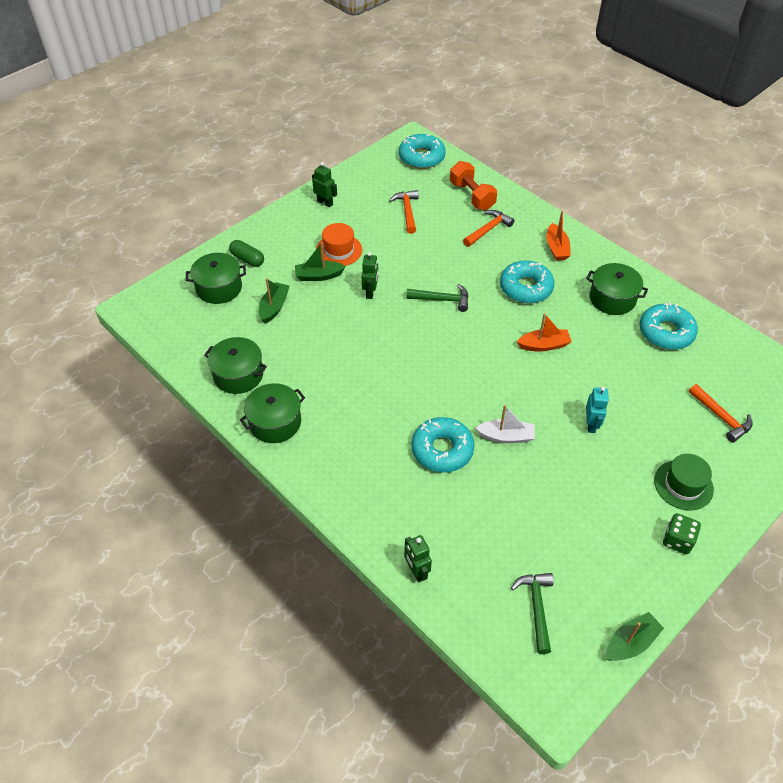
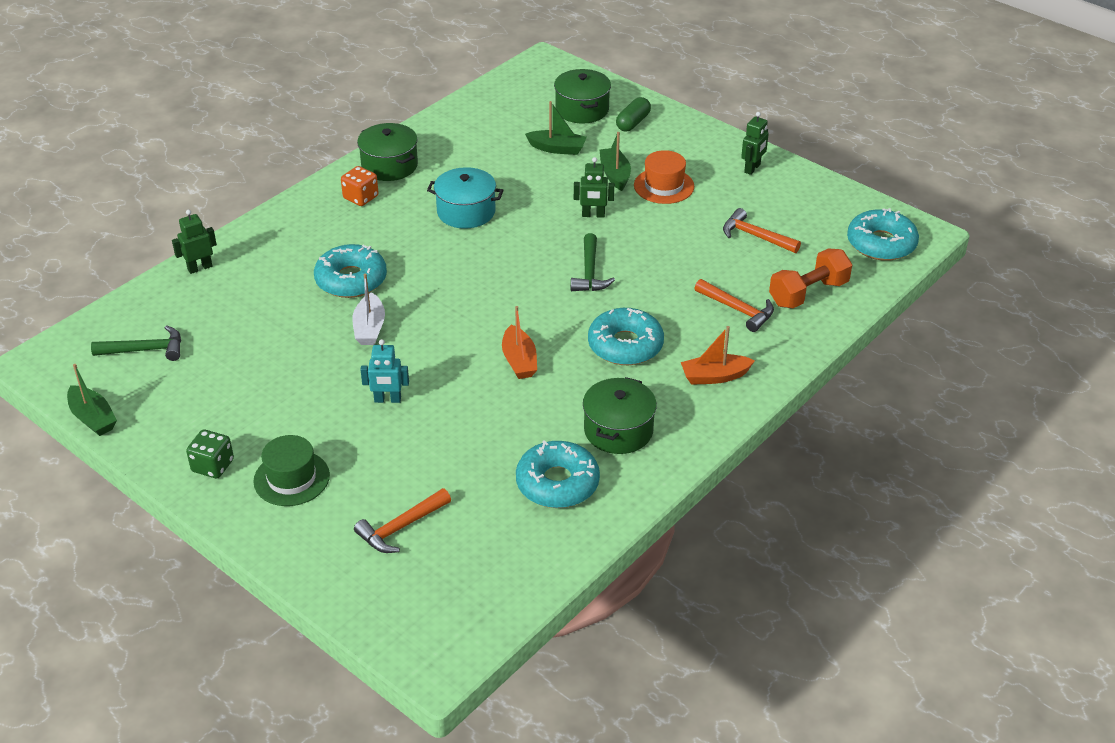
camera: 85 degrees right, 10 degrees down
green pot [204,337,267,394] -> none
orange hammer [389,190,419,234] -> orange hammer turned 135 degrees counterclockwise [723,208,801,253]
none -> orange dice [341,166,379,206]
none -> turquoise pot [427,167,503,229]

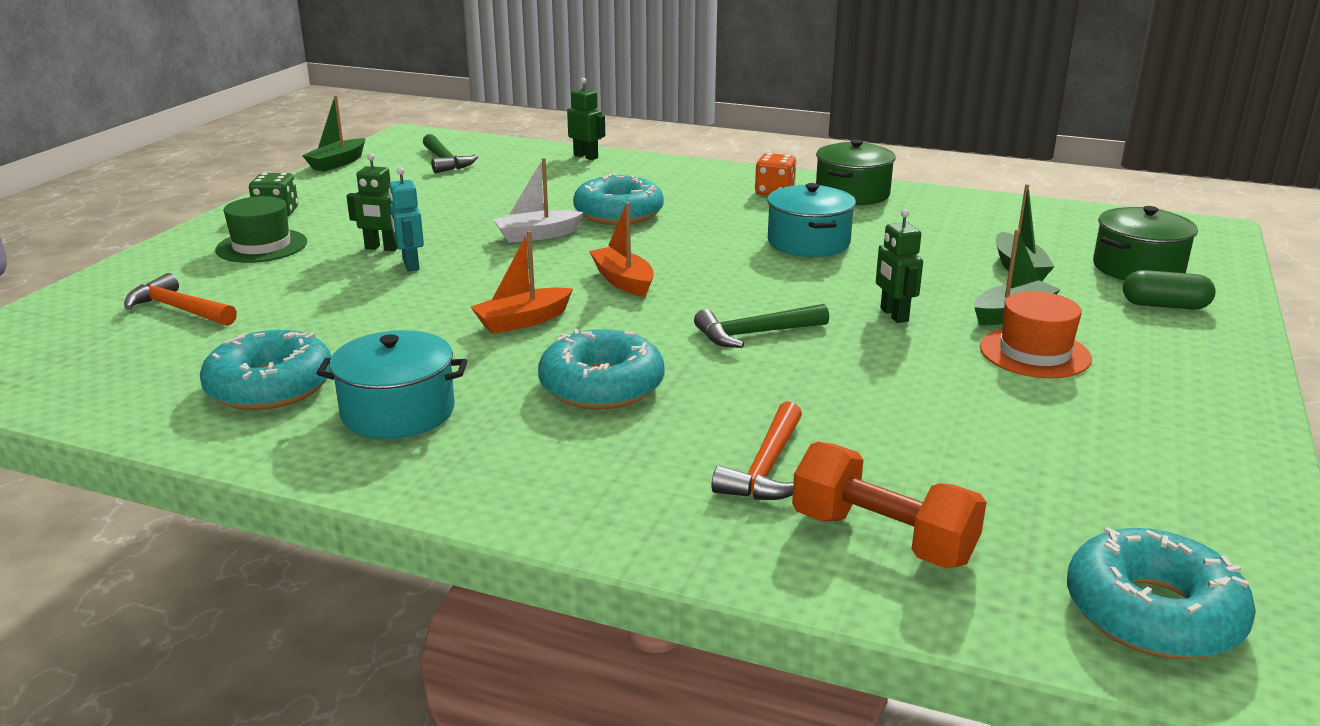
camera: 70 degrees right, 15 degrees down
green pot [583,377,657,454] -> turquoise pot [316,330,467,439]
orange boat [681,326,755,385] -> orange boat moved to [589,202,654,297]
orange hammer [723,208,801,253] -> none
green robot [741,112,769,175] -> green robot moved to [346,153,398,251]

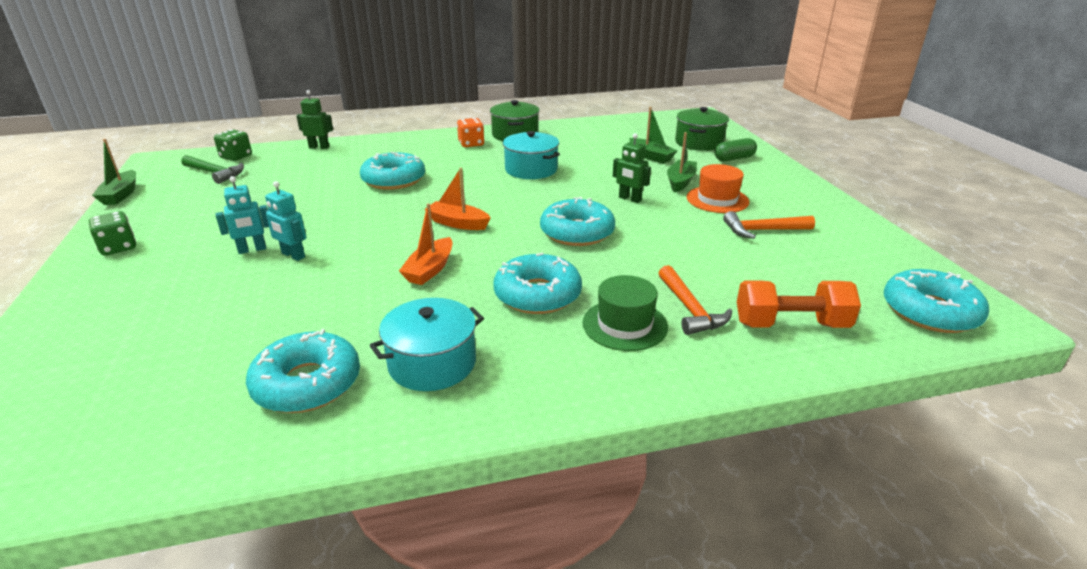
camera: 35 degrees left, 5 degrees up
orange hammer [124,273,237,326] -> orange hammer moved to [723,211,815,239]
green hat [215,196,307,263] -> green hat moved to [582,275,668,351]
green robot [346,153,398,251] -> turquoise robot [216,176,269,254]
white boat [493,158,584,243] -> none
green hammer [694,304,829,348] -> turquoise donut [540,197,615,246]
none -> green dice [214,129,252,161]

